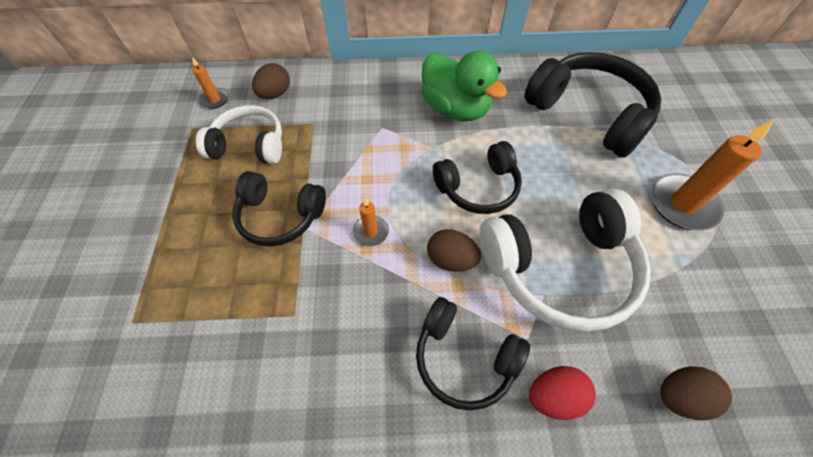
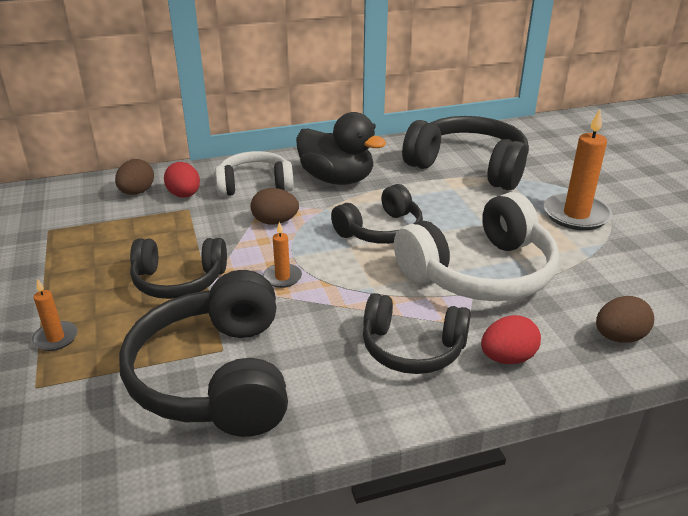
camera: 15 degrees left, 25 degrees down
orange candle [192,57,229,109] -> orange candle moved to [32,279,78,351]
white headphones [196,105,282,164] -> white headphones moved to [215,151,294,196]
green duck [421,51,507,121] -> black duck [296,112,386,185]
brown egg [427,229,481,272] -> brown egg moved to [251,188,299,224]
none -> black headphones [119,270,288,437]
none -> red egg [164,162,200,198]

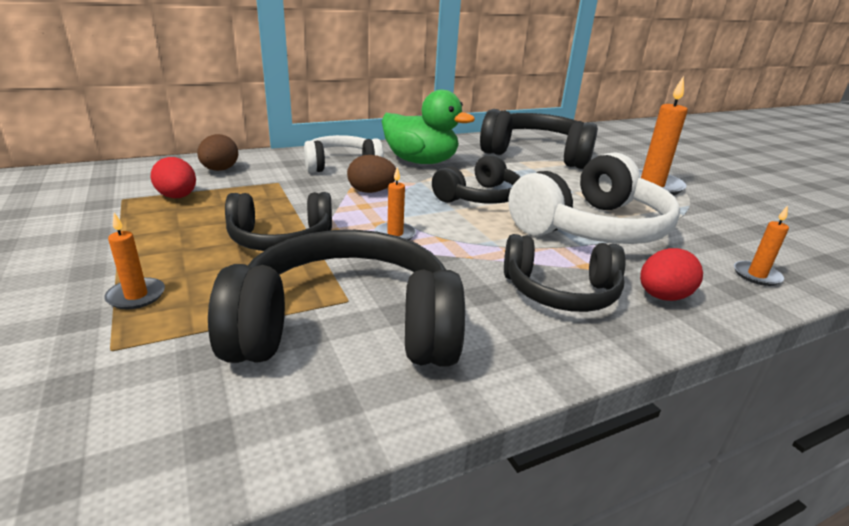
camera: 10 degrees left, 5 degrees down
black headphones [119,270,288,437] -> black headphones turned 105 degrees clockwise [208,230,465,367]
red egg [164,162,200,198] -> red egg moved to [150,157,196,198]
black duck [296,112,386,185] -> green duck [382,90,475,164]
brown egg [596,296,654,343] -> orange candle [734,206,789,286]

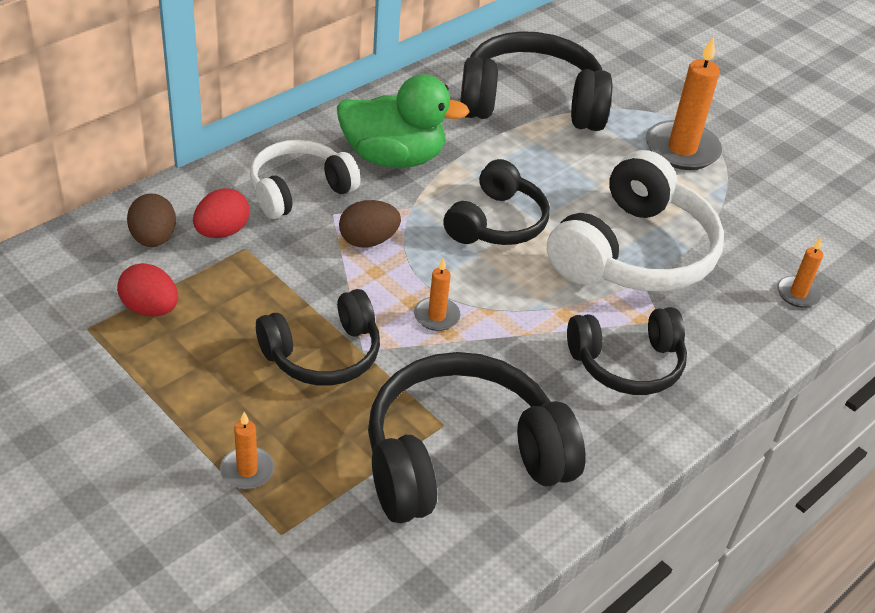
camera: 20 degrees left, 15 degrees up
red egg [640,248,703,301] -> red egg moved to [193,188,250,238]

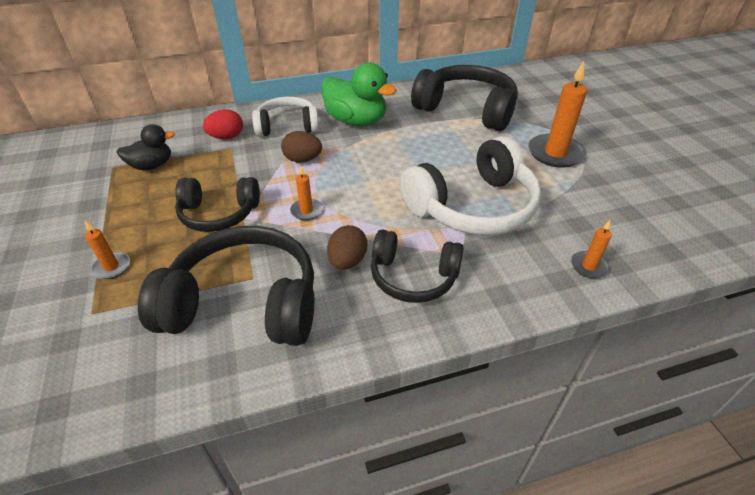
camera: 30 degrees right, 0 degrees up
red egg [117,263,178,317] -> black duck [117,124,175,170]
brown egg [127,193,176,247] -> brown egg moved to [327,225,368,270]
black headphones [443,159,550,245] -> none

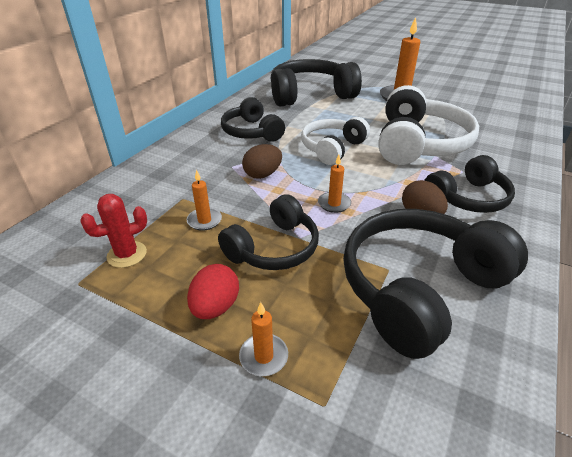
camera: 45 degrees left, 5 degrees down
black duck [117,124,175,170] -> red cactus [80,194,147,268]
red egg [203,109,243,139] -> red egg moved to [187,264,239,319]
white headphones [252,97,319,137] -> white headphones moved to [301,117,370,165]
green duck [321,63,397,126] -> black headphones [221,97,285,142]
orange candle [571,220,612,278] -> orange candle moved to [187,170,222,231]

